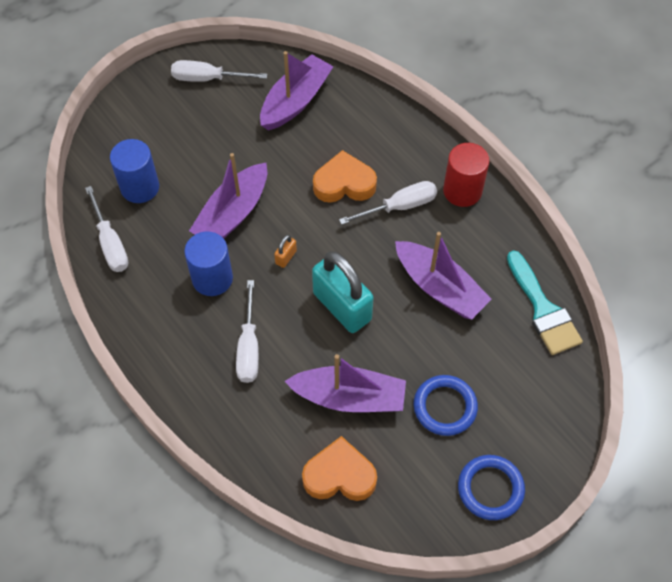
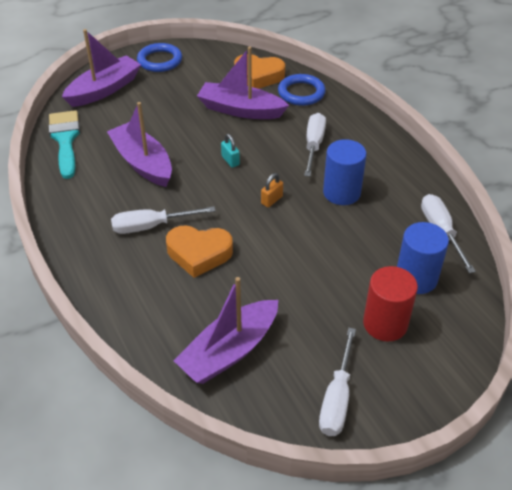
camera: 170 degrees left, 15 degrees down
white screwdriver [171,60,267,82] -> white screwdriver turned 90 degrees clockwise [319,328,356,436]
purple boat [189,153,267,239] -> purple boat moved to [62,29,141,107]
turquoise padlock [312,251,374,333] -> turquoise padlock [221,134,240,168], size x0.41
blue ring [413,375,478,436] -> blue ring moved to [278,74,326,106]
red cylinder [443,143,490,207] -> red cylinder moved to [363,266,418,341]

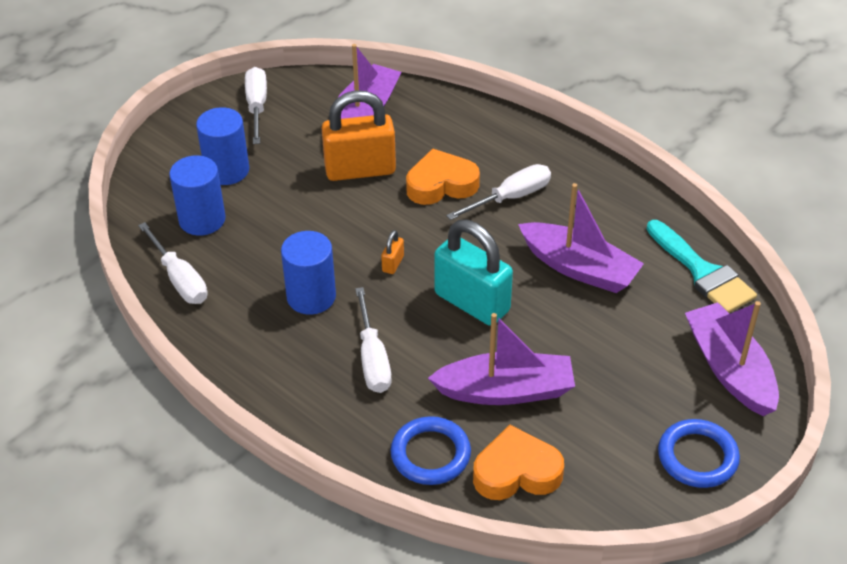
camera: 160 degrees right, 0 degrees up
purple boat [62,29,141,107] -> purple boat turned 135 degrees clockwise [685,301,779,416]
turquoise padlock [221,134,240,168] -> turquoise padlock [434,220,513,326], size x2.46
red cylinder [363,266,418,341] -> blue cylinder [196,107,249,185]
none -> orange padlock [322,90,396,181]

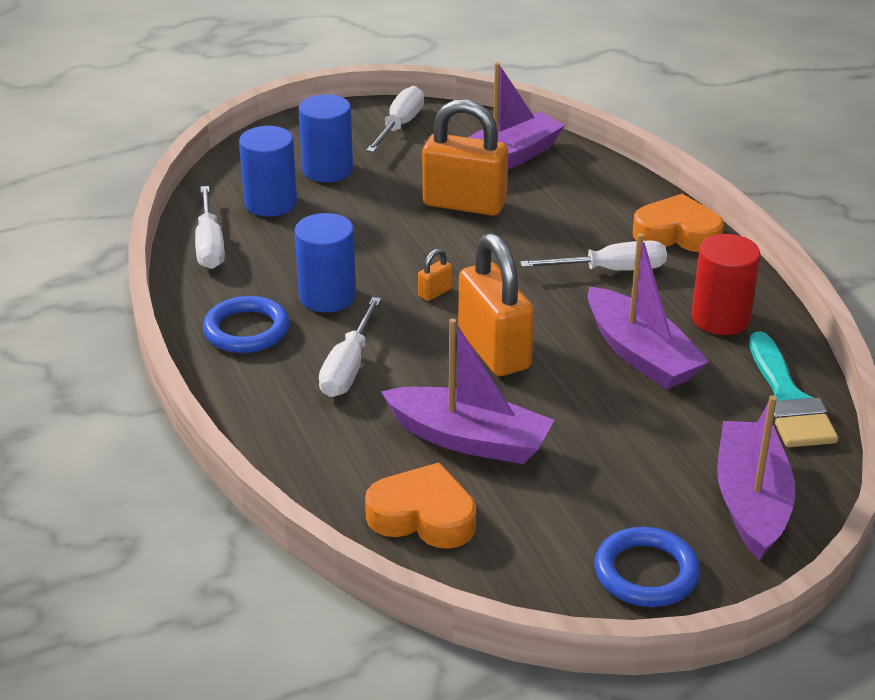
camera: 25 degrees right, 10 degrees down
blue ring [391,416,471,485] -> blue ring moved to [203,296,290,353]
orange heart [406,148,480,205] -> orange heart moved to [633,194,724,252]
turquoise padlock [434,220,513,326] -> orange padlock [458,233,534,376]
none -> red cylinder [691,234,760,335]

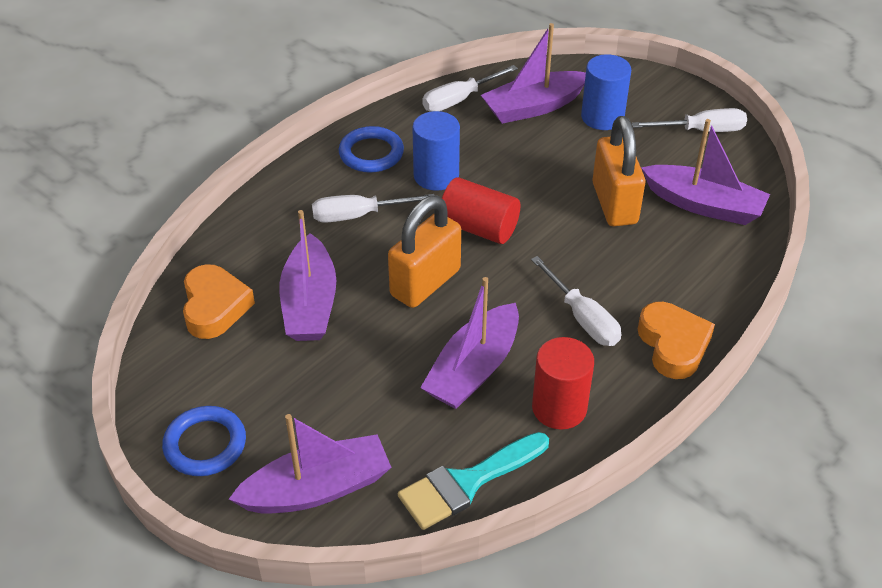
camera: 65 degrees right, 10 degrees up
blue cylinder [239,126,297,217] -> purple boat [481,23,586,124]
orange padlock [418,248,453,301] -> red cylinder [442,177,520,244]

